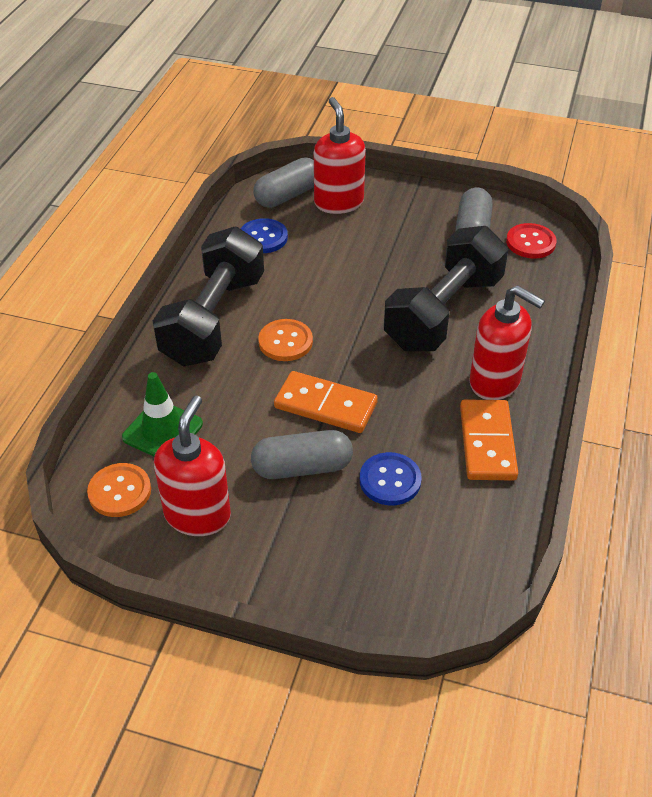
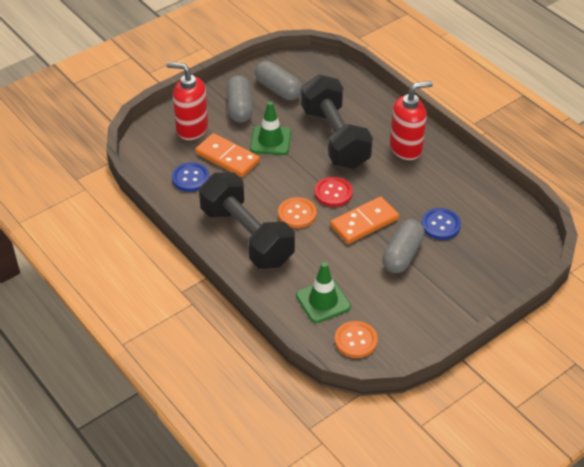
camera: 55 degrees left, 0 degrees up
red soap dispenser [154,396,231,536] -> none
grey capsule [253,158,314,208] -> grey capsule moved to [226,75,253,122]
orange domino [460,399,518,480] -> orange domino moved to [195,133,260,177]
red button [506,223,557,259] -> red button moved to [315,177,353,207]
none -> green traffic cone [250,101,291,155]

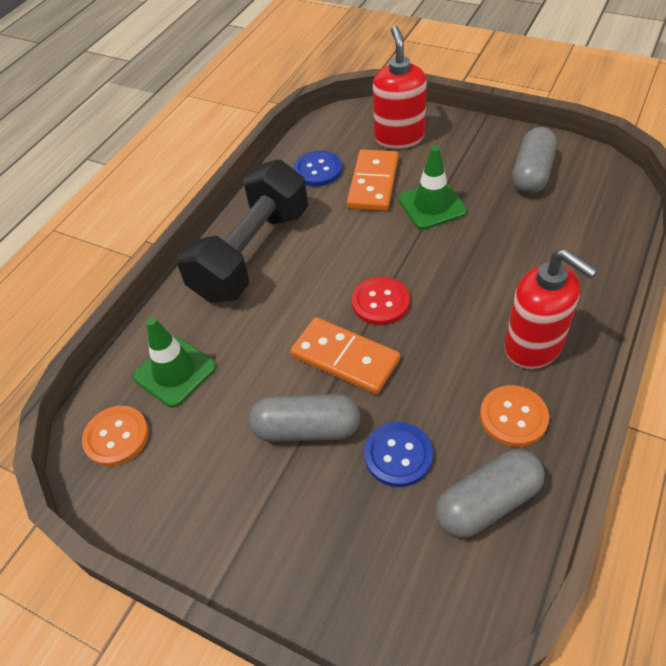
camera: 70 degrees right, 5 degrees up
grey capsule [226,75,253,122] -> grey capsule moved to [435,449,545,538]
orange button [278,197,317,228] -> orange button moved to [480,385,549,447]
black dumbbell [301,75,373,169] -> none

